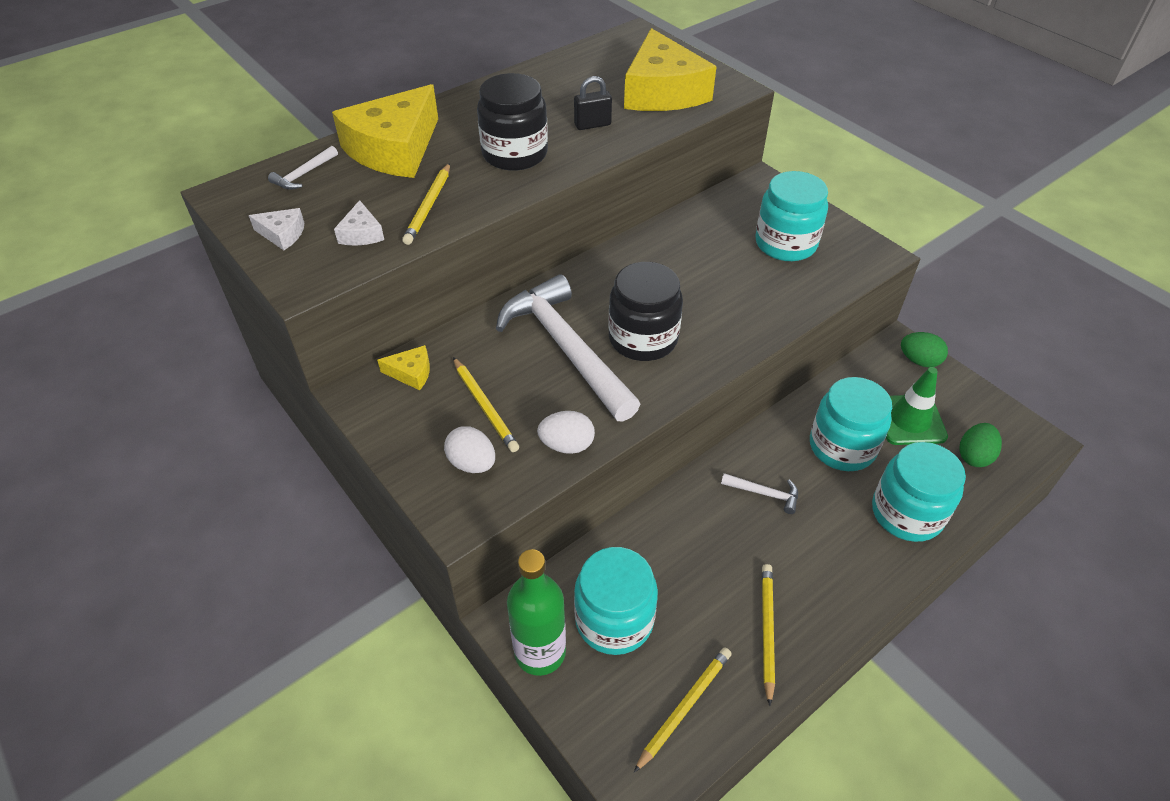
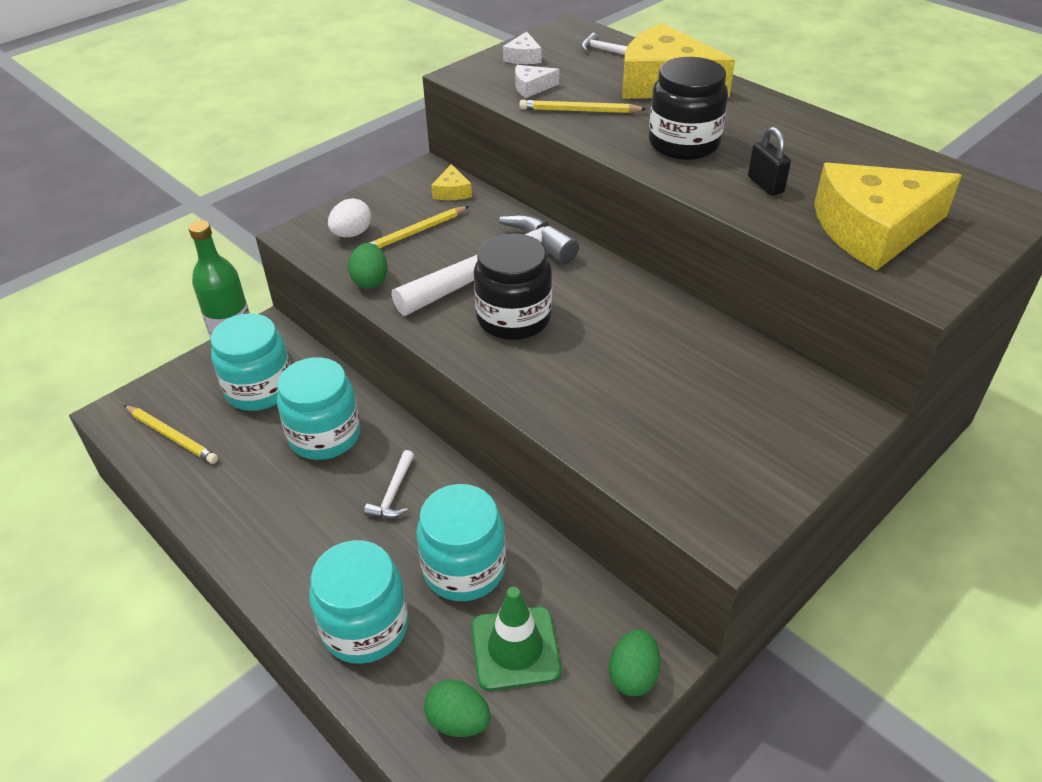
camera: 85 degrees right, 5 degrees down
white egg [537,411,595,454] -> green egg [348,243,388,288]
turquoise jar [755,171,828,261] -> turquoise jar moved to [277,357,360,460]
yellow pencil [762,564,775,706] -> none

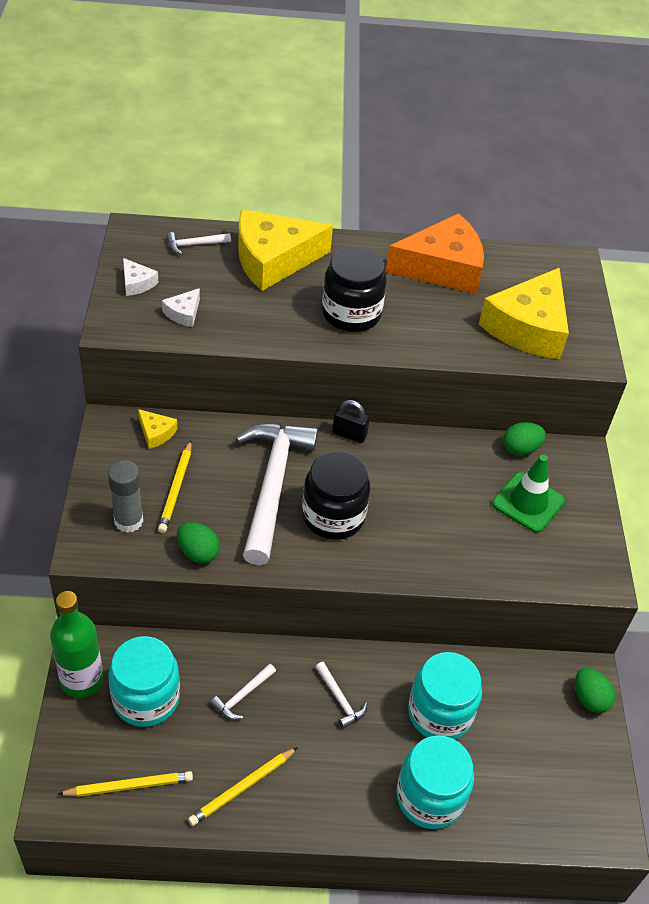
camera: 50 degrees left, 5 degrees up
turquoise jar [277,357,360,460] -> white hammer [210,663,276,720]
white egg [328,198,371,237] -> grey glue stick [108,460,143,533]
green egg [424,680,490,737] -> green egg moved to [503,422,546,456]
green traffic cone [471,587,561,691] -> green traffic cone moved to [492,455,565,533]
yellow pencil [519,100,646,113] -> yellow pencil moved to [188,747,298,826]
black padlock [748,127,791,196] -> black padlock moved to [332,400,370,443]
none -> orange cheese [386,213,484,294]

